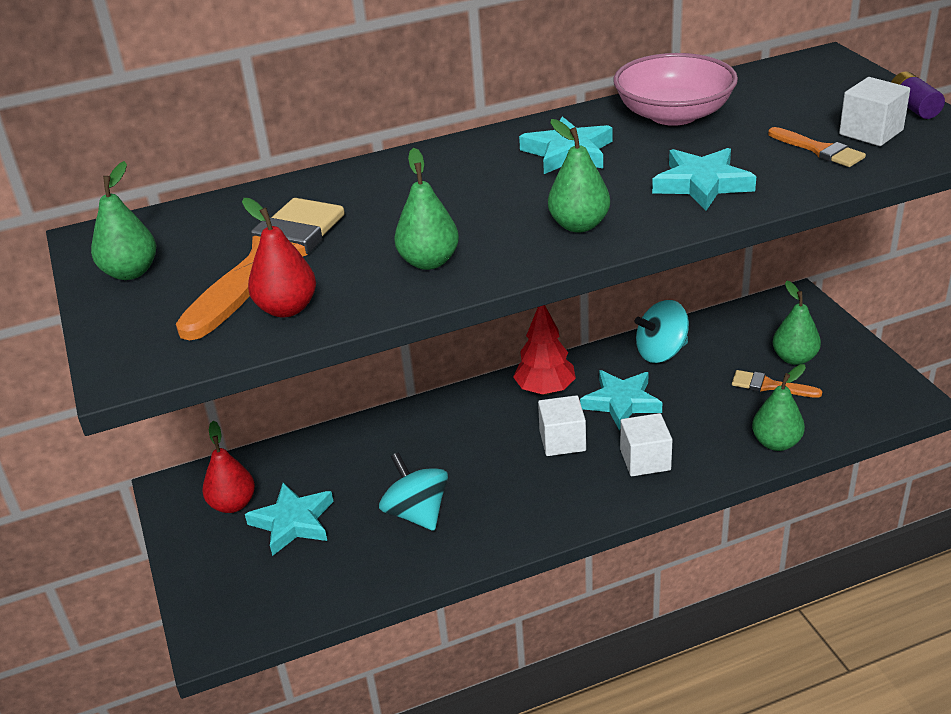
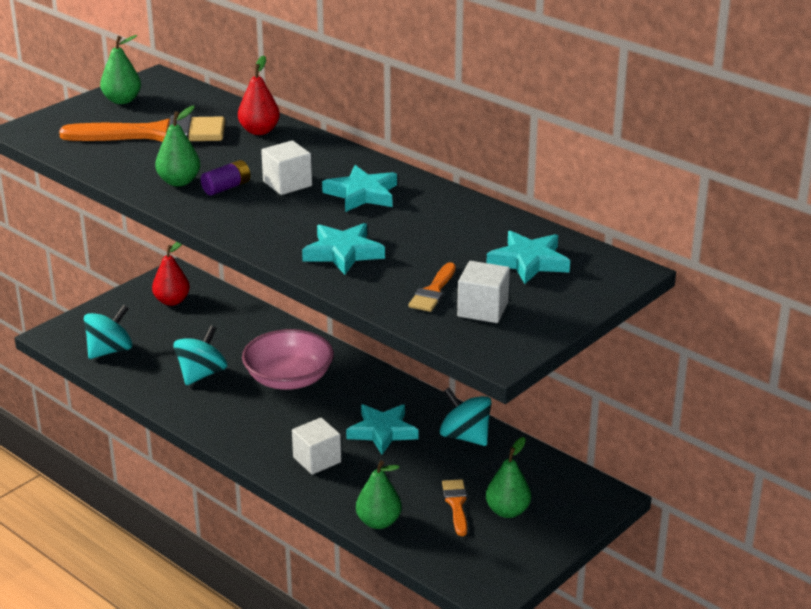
camera: 60 degrees right, 5 degrees down
red pear [242,198,316,317] -> red pear moved to [238,56,280,135]
turquoise star [245,483,334,556] -> turquoise star moved to [487,231,570,284]
red tree [513,305,576,395] -> none
white cube [538,395,586,456] -> white cube moved to [261,140,312,195]
green pear [548,119,610,232] -> none
pink bowl [613,53,738,126] -> pink bowl moved to [242,329,334,390]
purple battery [891,71,945,119] -> purple battery moved to [201,160,250,196]
none -> turquoise spinning top [84,305,132,359]

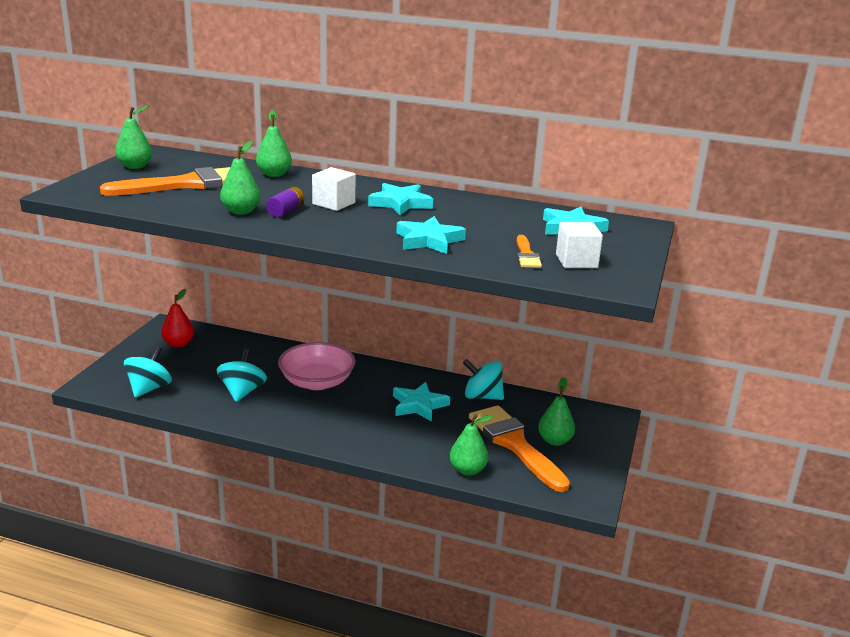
camera: 25 degrees left, 5 degrees down
red pear [238,56,280,135] -> green pear [256,110,292,177]
white cube [292,418,341,475] -> none
orange brush [442,479,467,536] -> orange brush [469,405,570,492], size x2.12

